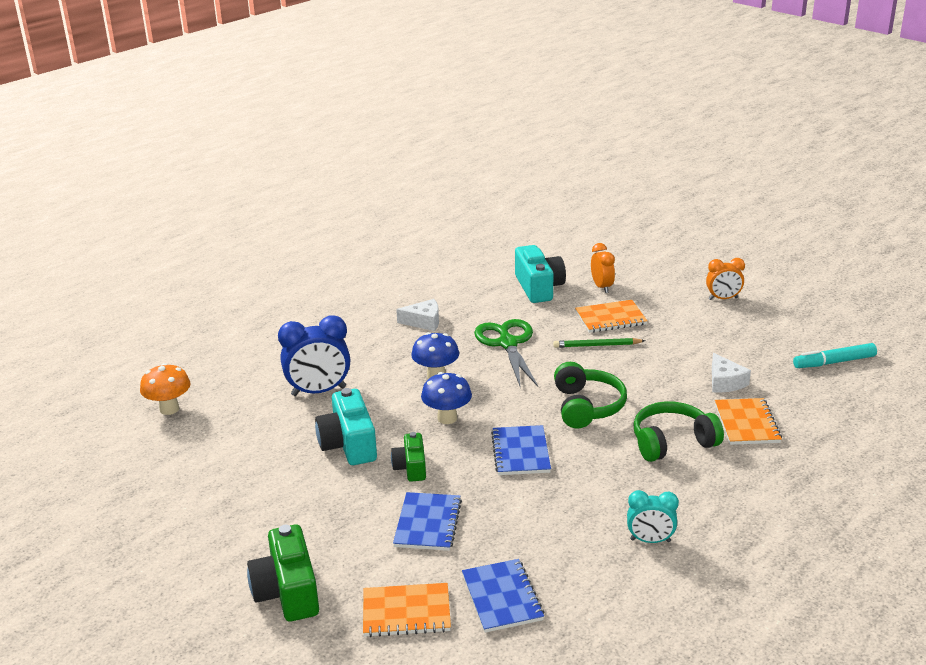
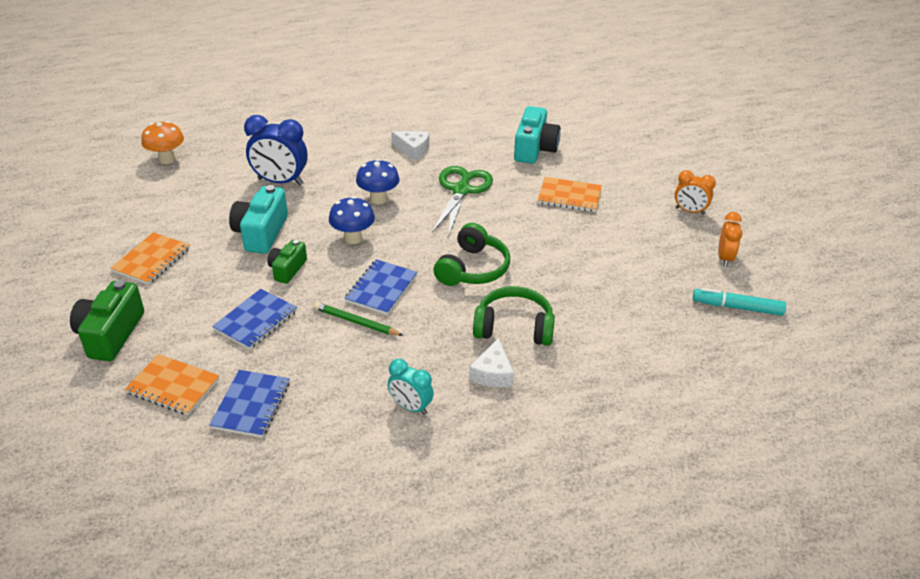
camera: 25 degrees right, 10 degrees up
green pencil [553,338,645,348] -> green pencil moved to [314,302,404,336]
orange clock [591,243,615,293] -> orange clock moved to [718,212,742,267]
white cheese [712,353,751,393] -> white cheese moved to [469,338,514,387]
orange notebook [715,398,782,445] -> orange notebook moved to [111,232,190,285]

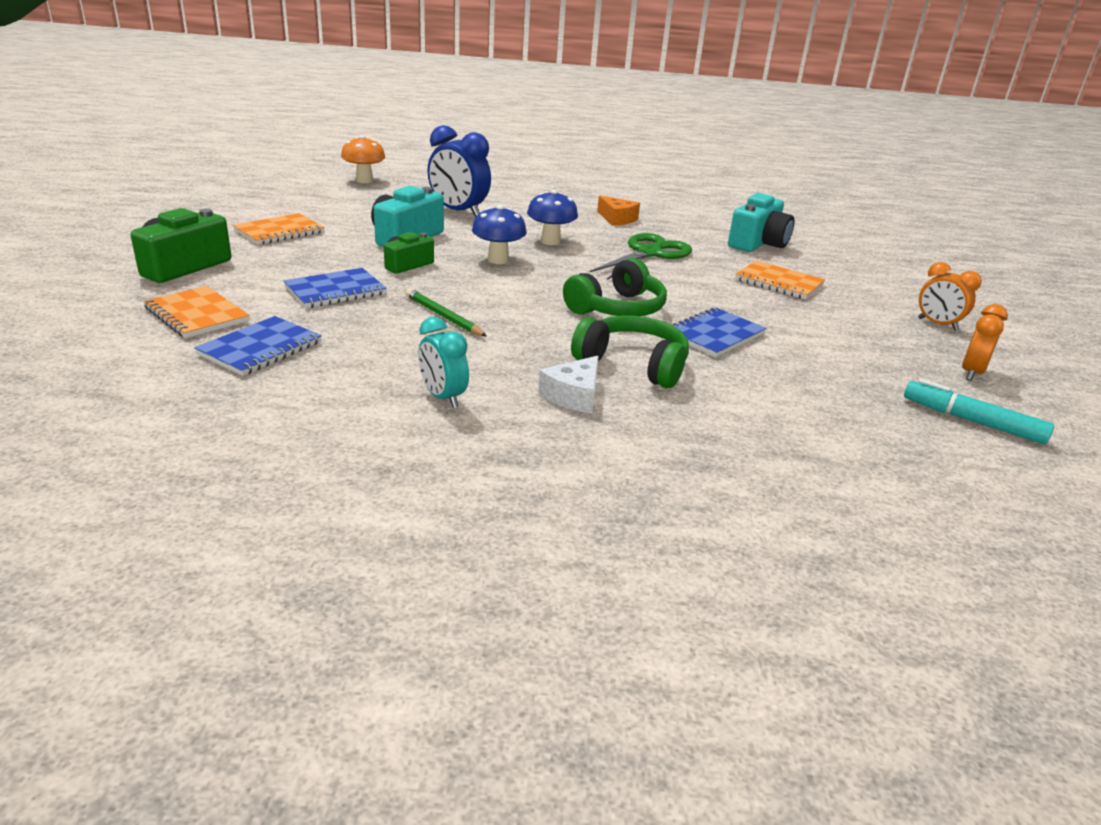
camera: 20 degrees right, 10 degrees down
blue notebook [345,259,418,315] -> blue notebook moved to [672,307,767,357]
white cheese [391,131,429,160] -> orange cheese [597,196,640,226]

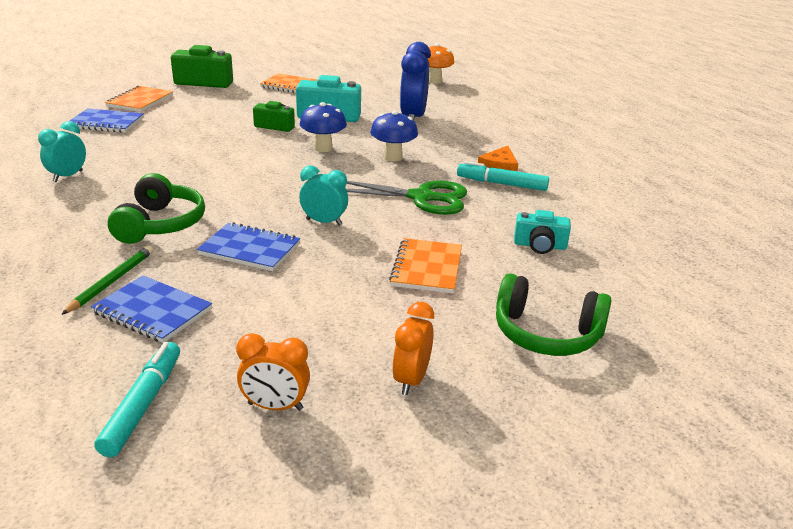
camera: 65 degrees right, 0 degrees up
blue notebook [284,268,387,308] -> blue notebook moved to [91,275,212,343]
green pencil [406,289,487,337] -> green pencil moved to [61,245,153,315]
white cheese [538,356,598,413] -> none
green headphones [563,258,667,316] -> green headphones moved to [496,273,612,356]
turquoise camera [728,193,795,252] -> turquoise camera [514,210,571,254], size x0.61
none -> turquoise clock [299,166,348,226]
none -> turquoise marker [457,161,549,191]

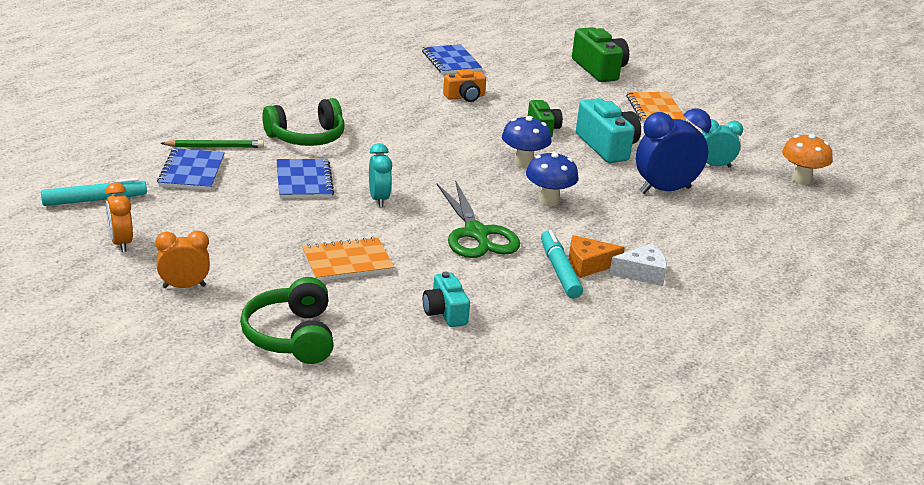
camera: 60 degrees right, 0 degrees up
turquoise clock [38,121,86,182] -> turquoise clock moved to [702,119,743,167]
orange notebook [105,86,173,112] -> none
none -> orange camera [443,69,486,102]
none -> white cheese [609,243,667,286]

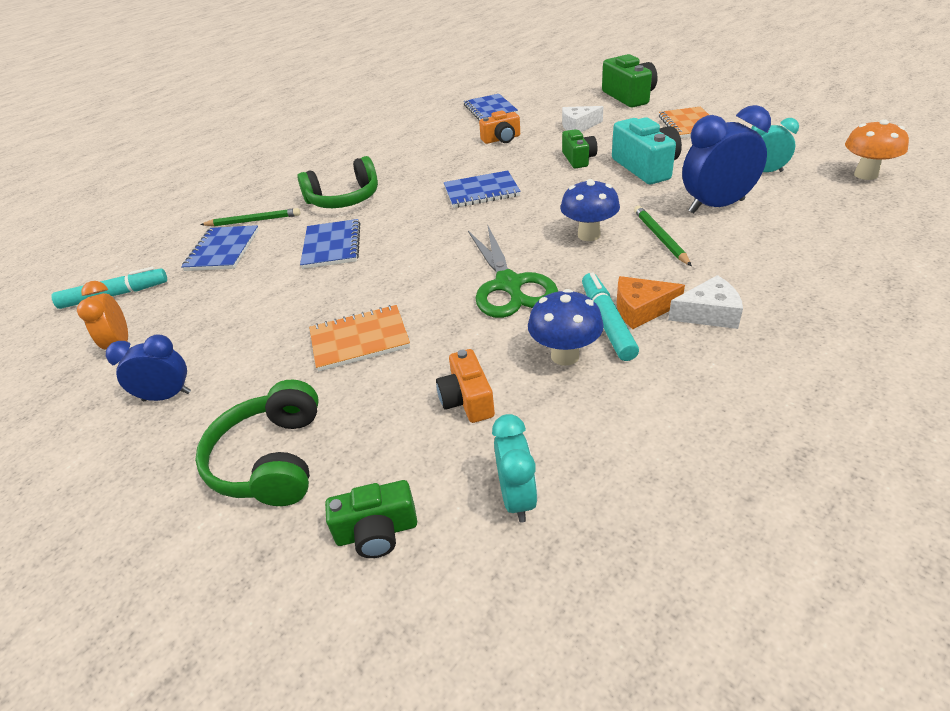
camera: 10 degrees right, 10 degrees up
orange clock [155,231,210,288] -> blue clock [106,334,191,401]
turquoise clock [369,143,392,207] -> turquoise clock moved to [492,414,538,523]
turquoise camera [423,272,470,327] -> orange camera [436,349,495,423]
blue mushroom [502,116,552,168] -> blue mushroom moved to [528,289,604,366]
none -> green camera [325,480,417,558]
none -> blue notebook [444,171,521,208]
none -> white cheese [562,106,603,132]
none -> green pencil [634,206,692,266]

